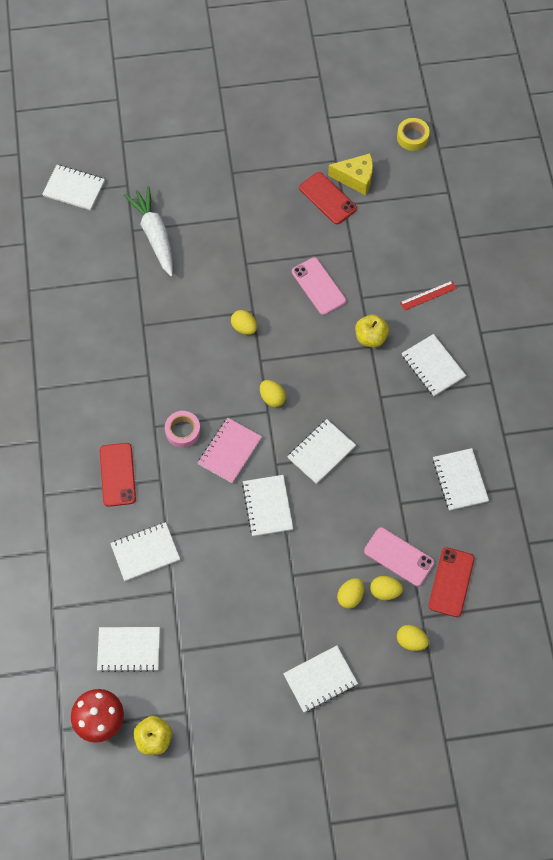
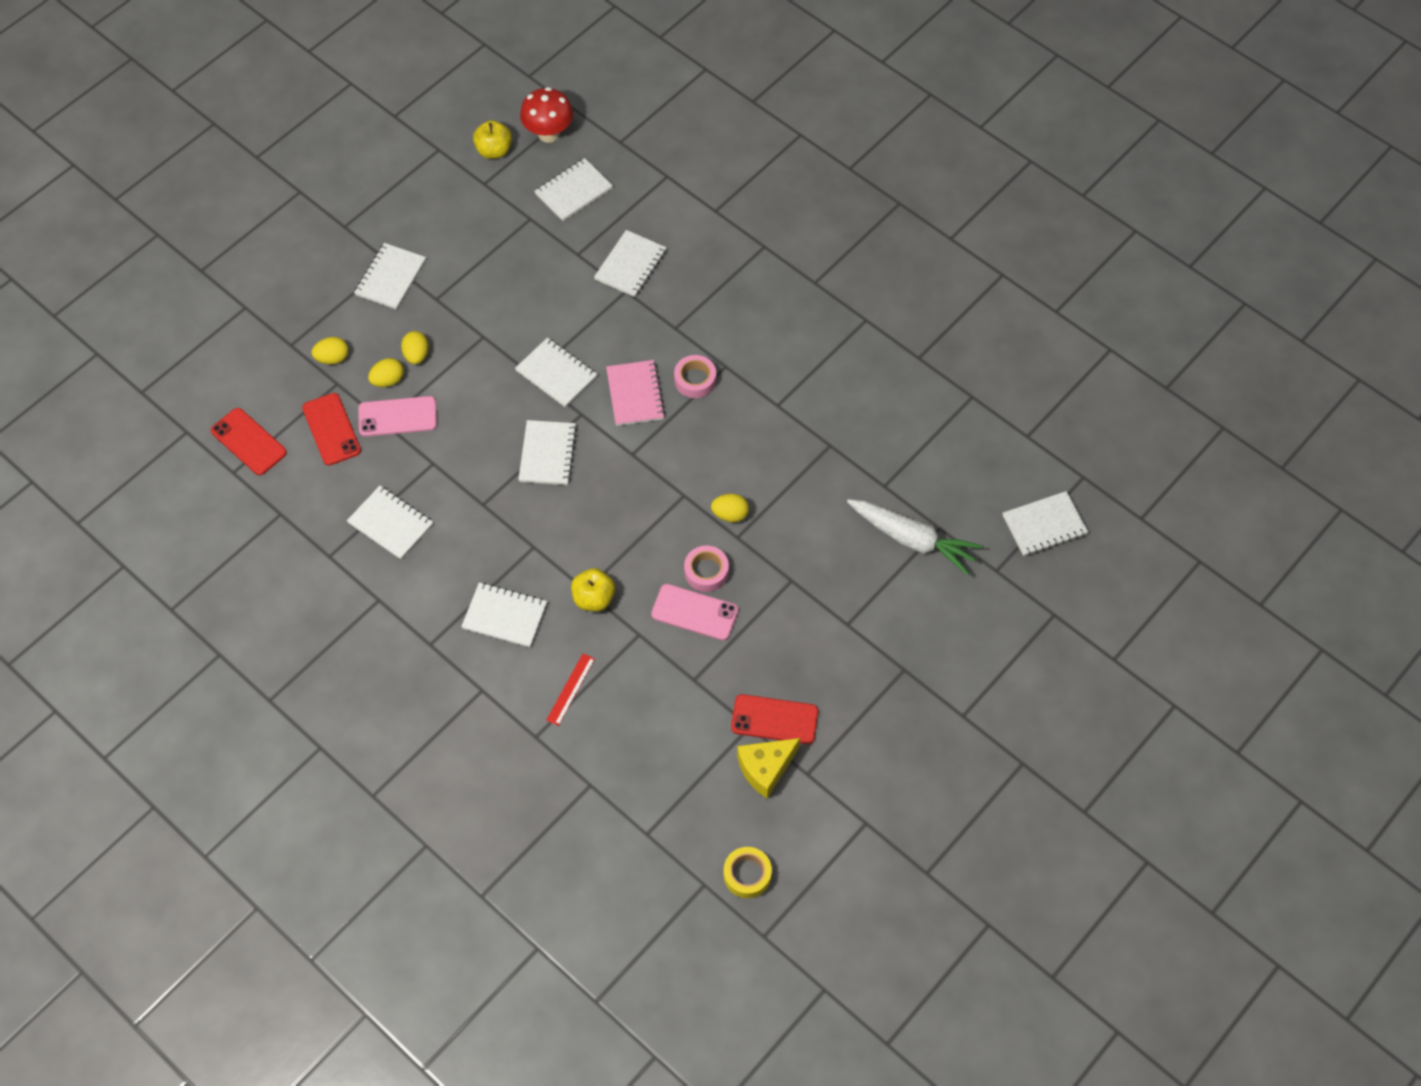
camera: 140 degrees right, 5 degrees down
red phone [100,443,136,507] -> red phone moved to [211,408,287,475]
yellow egg [260,380,286,407] -> none
none -> pink tape [684,545,729,592]

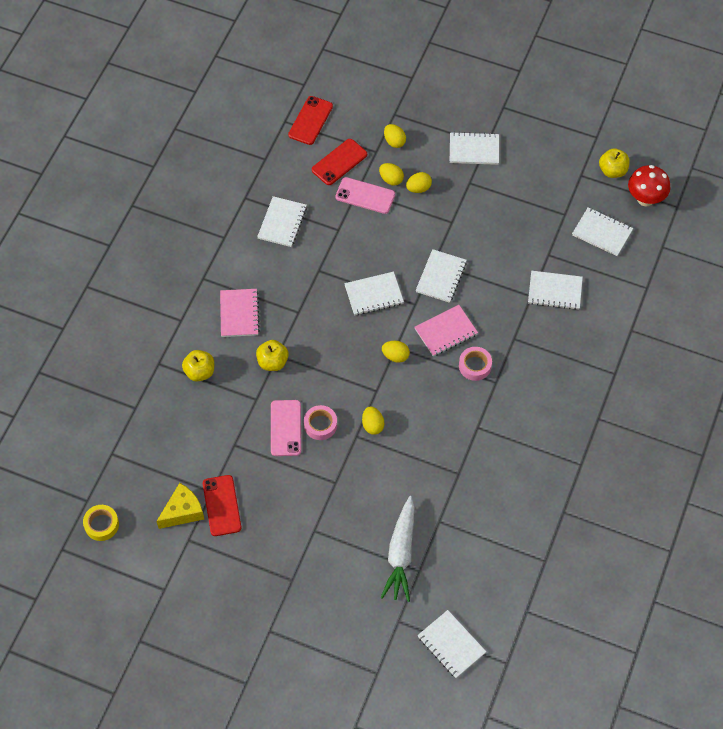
camera: 70 degrees right, 0 degrees up
pink phone [358,396,437,437] -> pink phone turned 45 degrees counterclockwise [336,177,395,214]
white notebook [461,583,547,648] -> pink notebook [220,289,260,337]
red ruler [546,653,595,726] -> yellow apple [182,350,214,382]
yellow cheese [737,738,801,798] -> yellow cheese turned 105 degrees clockwise [156,483,204,529]
none -> yellow egg [382,341,410,363]

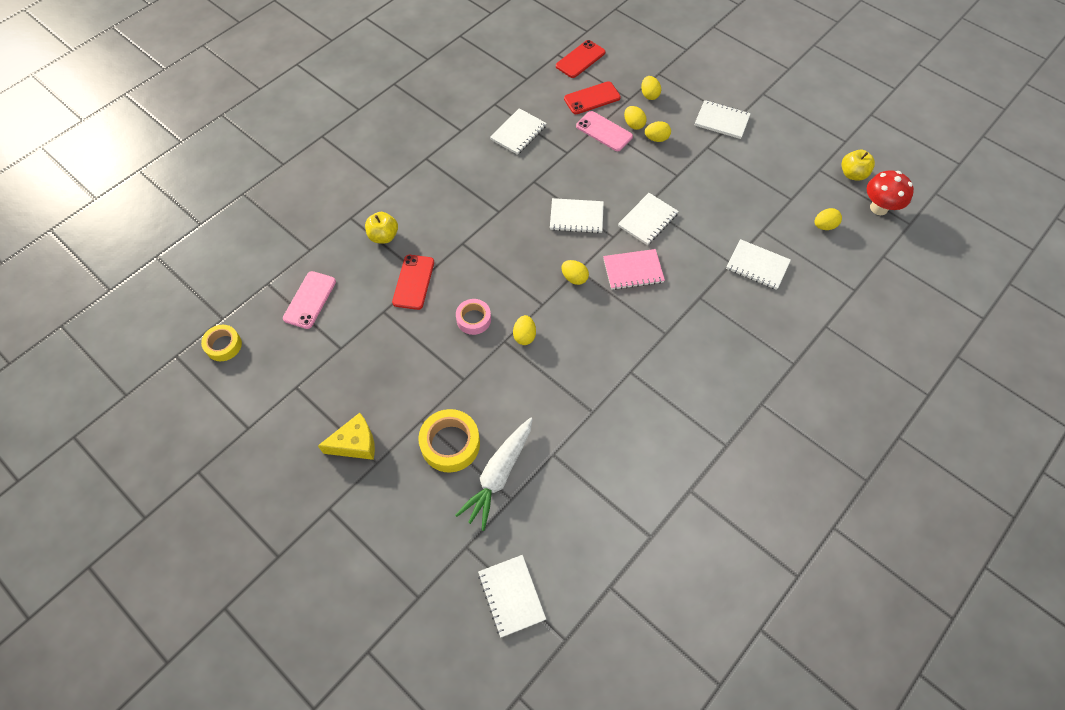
camera: 20 degrees right, 0 degrees up
yellow cheese [156,483,204,529] -> yellow cheese moved to [318,413,375,460]
red phone [203,475,242,536] -> red phone moved to [392,255,434,310]
pink notebook [220,289,260,337] -> none
yellow apple [256,340,289,371] -> none
pink phone [271,400,301,456] -> pink phone moved to [283,271,336,329]
pink tape [459,347,492,381] -> none
white notebook [572,207,633,256] -> yellow egg [814,208,842,230]
none -> yellow tape [418,409,480,472]

